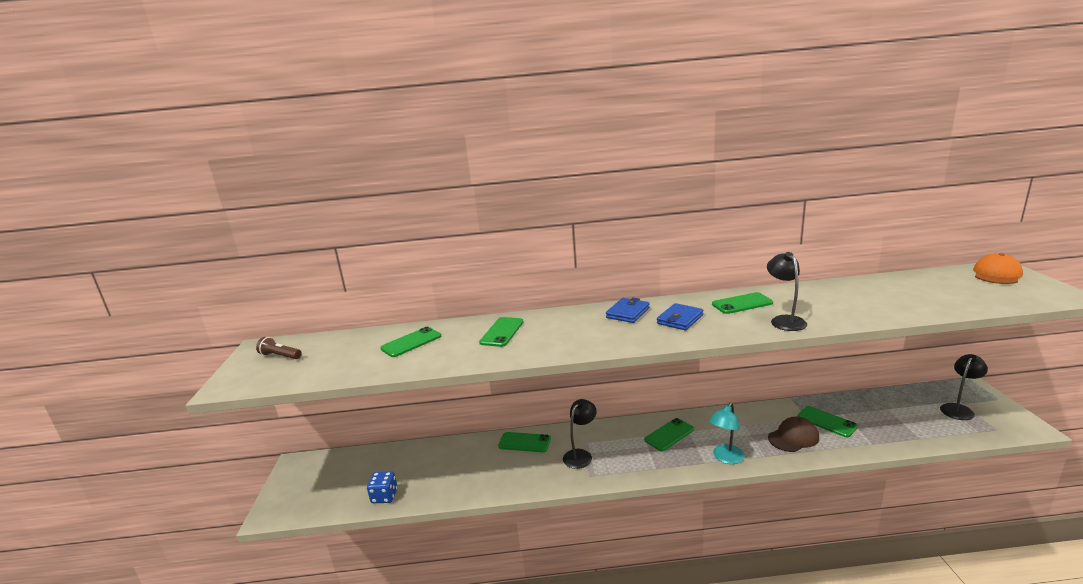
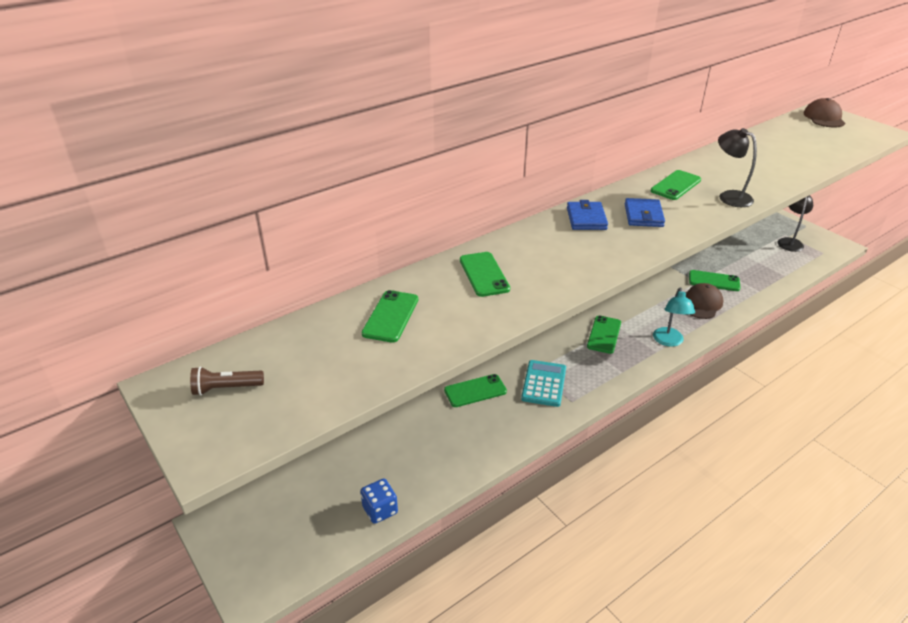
camera: 35 degrees left, 15 degrees up
black lamp [563,399,597,469] -> turquoise calculator [521,360,566,407]
orange cap [973,253,1023,284] -> brown cap [803,98,845,127]

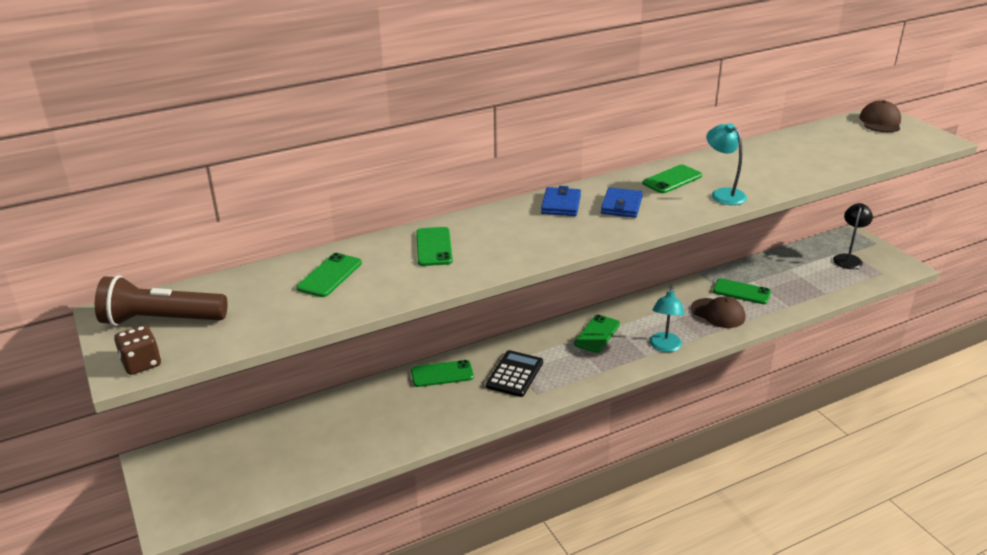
camera: 10 degrees right, 5 degrees down
brown flashlight [190,366,264,395] -> brown flashlight [95,275,228,326], size x1.94
blue dice [360,479,398,524] -> none
turquoise calculator [521,360,566,407] -> black calculator [486,350,543,397]
brown cap [686,283,723,319] -> brown cap turned 90 degrees clockwise [691,296,745,328]
black lamp [718,128,757,207] -> turquoise lamp [706,123,747,205]
none -> brown dice [114,325,161,375]

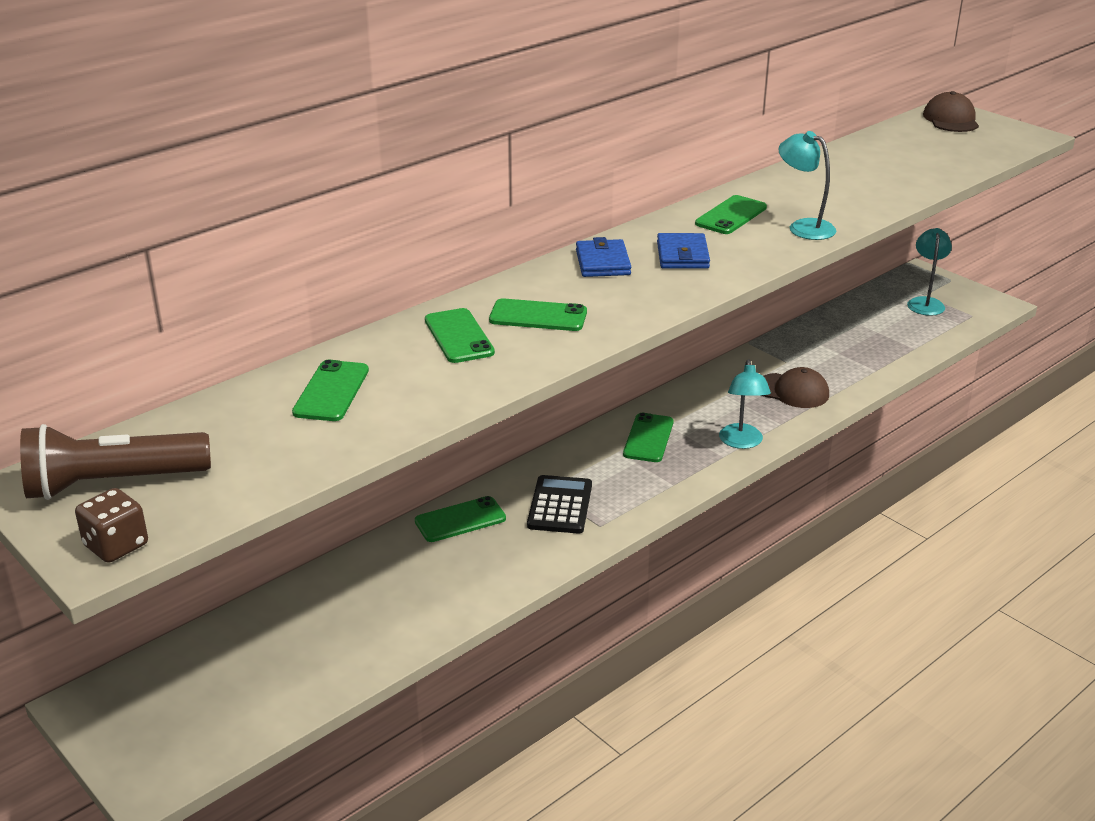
camera: 15 degrees left, 0 degrees up
green phone [713,278,771,304] -> green phone moved to [489,298,587,331]
black lamp [833,203,873,269] -> turquoise lamp [907,228,952,316]

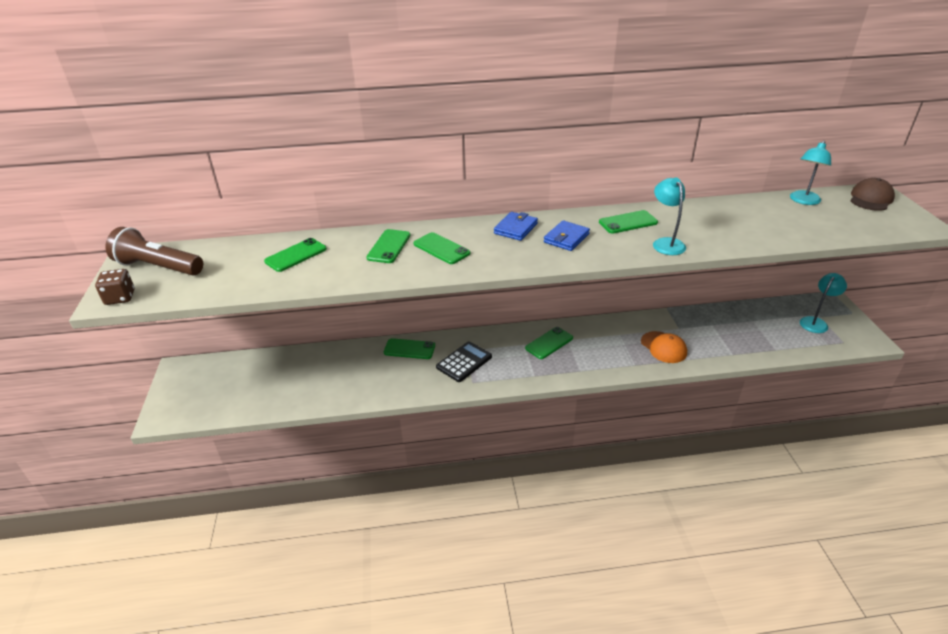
camera: 35 degrees right, 5 degrees up
turquoise lamp [719,359,771,449] -> turquoise lamp moved to [790,141,831,205]
brown cap [762,367,829,408] -> orange cap [641,331,687,363]

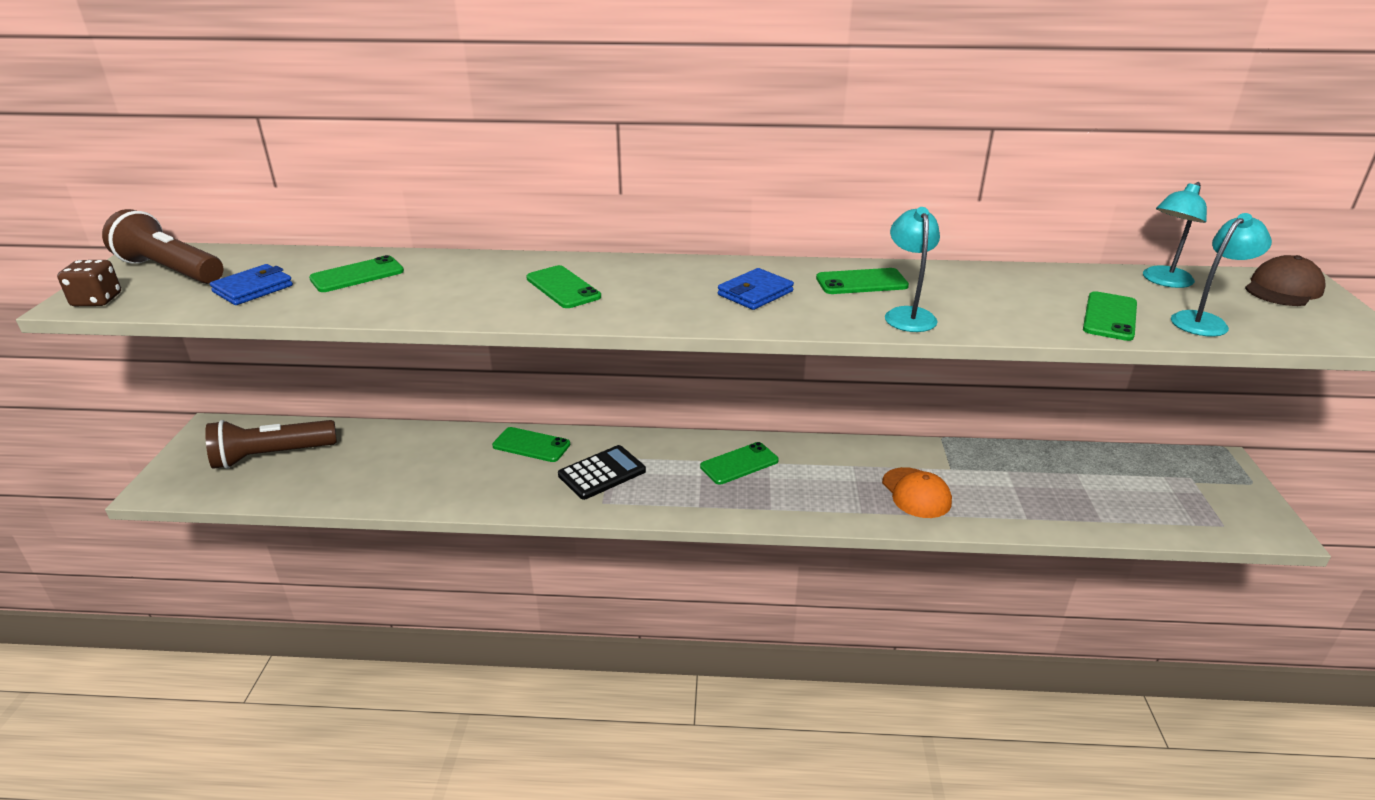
camera: 10 degrees right, 5 degrees down
green phone [366,229,410,263] -> green phone moved to [1083,291,1137,341]
blue wallet [494,212,538,241] -> blue wallet moved to [210,264,293,305]
turquoise lamp [800,273,847,333] -> turquoise lamp moved to [1171,213,1272,337]
none -> brown flashlight [205,420,337,469]

